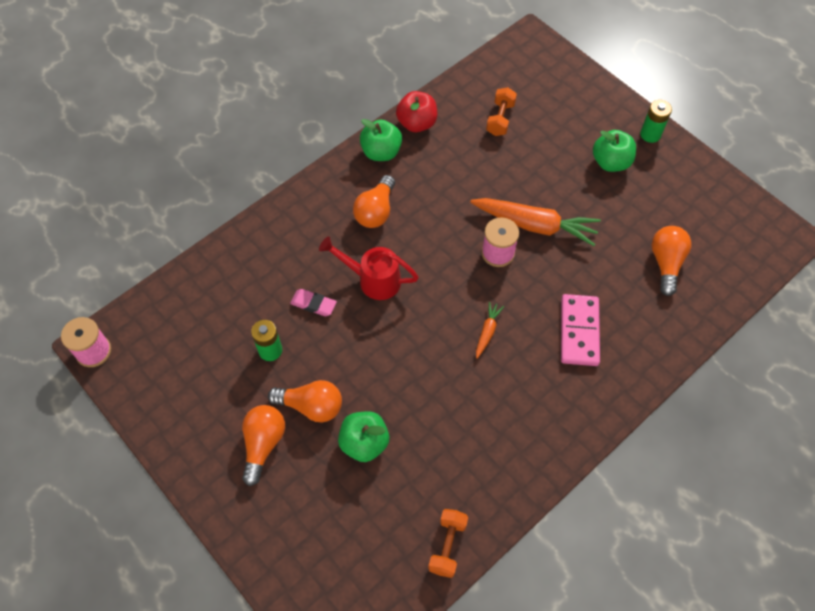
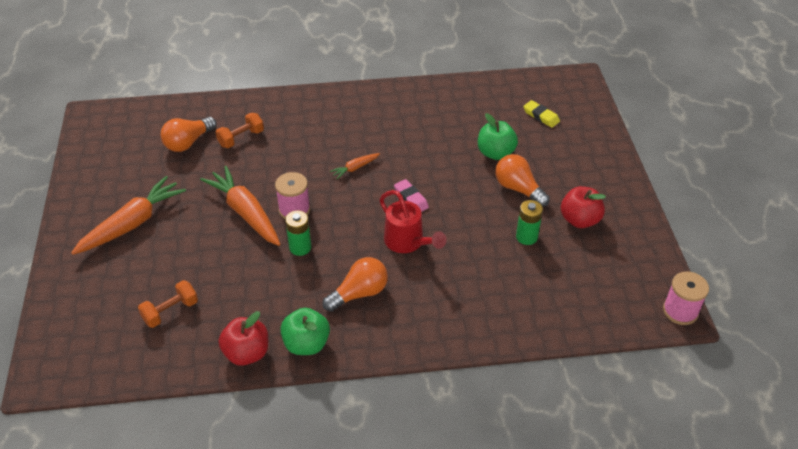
camera: 145 degrees left, 15 degrees down
orange light bulb [242,405,285,486] -> none
pink eraser [290,289,337,316] -> pink eraser moved to [394,179,429,212]
orange dumbbell [428,509,468,578] -> orange dumbbell moved to [215,113,264,148]
pink domino [561,294,600,366] -> none
green apple [593,130,636,172] -> orange carrot [71,176,186,255]
green battery [640,100,672,143] -> green battery moved to [285,210,311,256]
none -> yellow eraser [523,100,560,128]
none -> red apple [561,186,606,228]

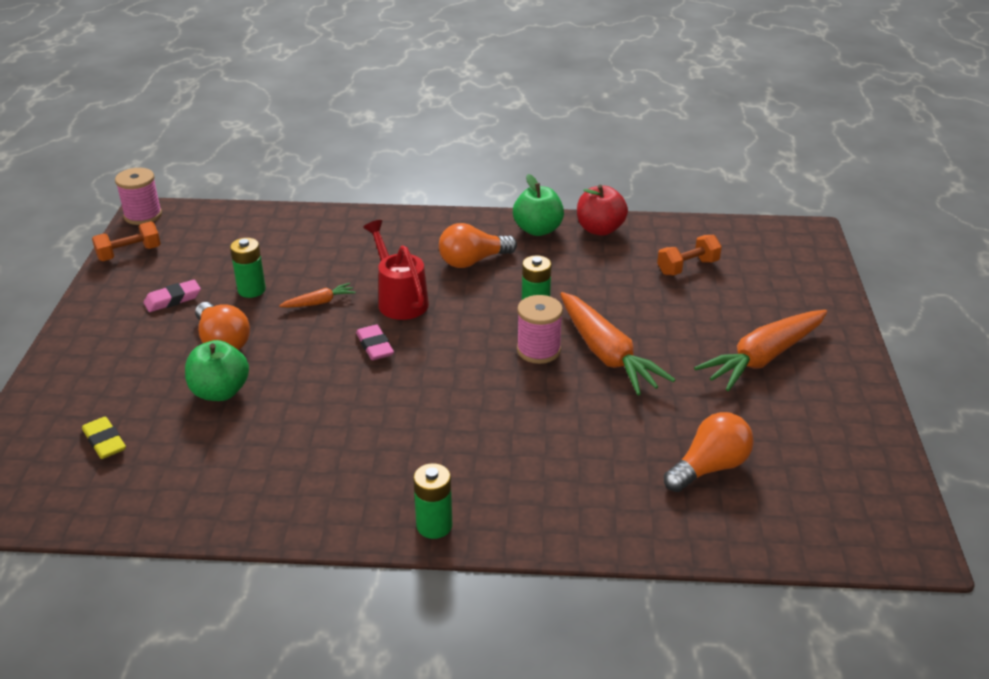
camera: 170 degrees left, 10 degrees down
orange dumbbell [215,113,264,148] -> orange dumbbell moved to [92,221,161,261]
orange carrot [330,153,380,179] -> orange carrot moved to [279,283,356,308]
red apple [561,186,606,228] -> pink eraser [144,280,201,312]
none -> green battery [413,463,452,539]

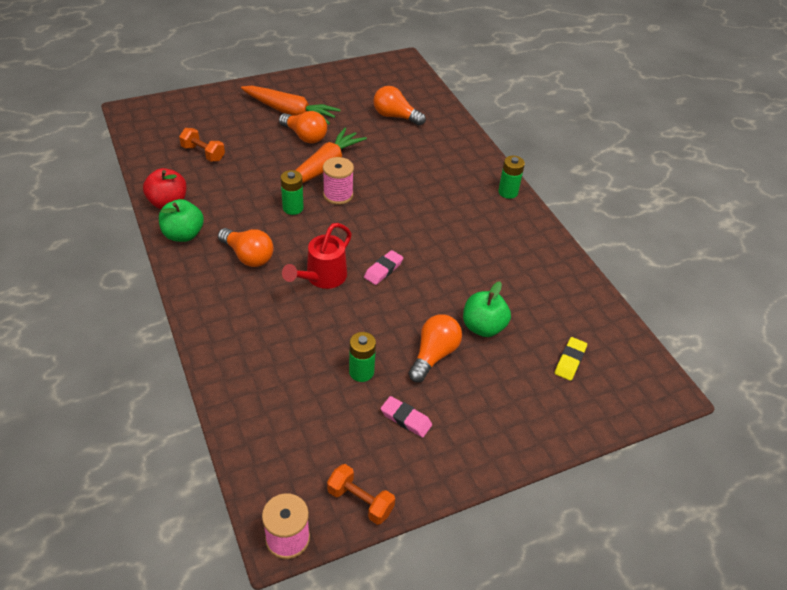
camera: 120 degrees left, 10 degrees up
orange carrot [279,283,356,308] -> none
none -> orange light bulb [279,111,327,144]

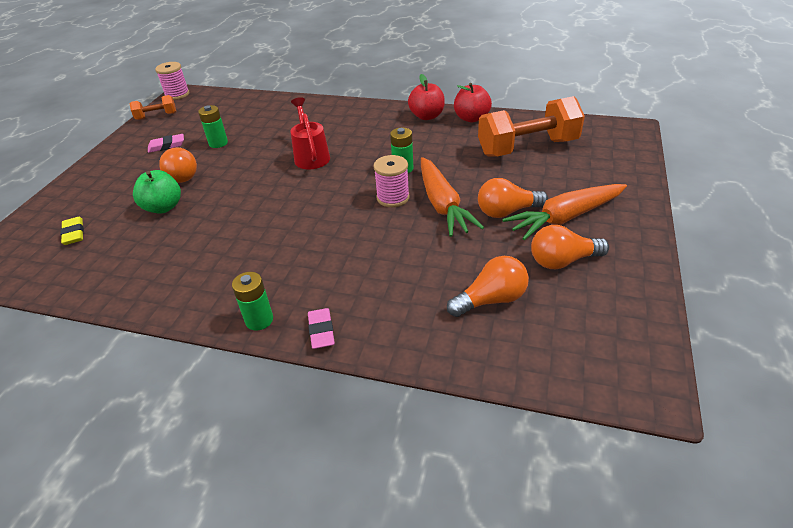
camera: 135 degrees right, 5 degrees down
green apple [159,199,204,242] -> red apple [408,74,445,120]
orange dumbbell [179,128,225,162] -> orange dumbbell [478,96,585,157], size x2.04
orange light bulb [218,228,274,267] -> orange light bulb moved to [531,225,609,269]
pink eraser [364,250,403,285] -> pink eraser moved to [308,308,335,349]

